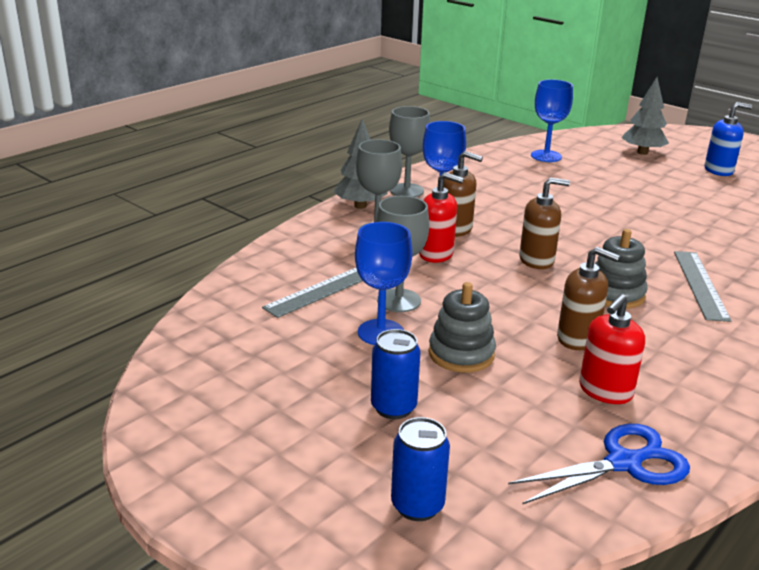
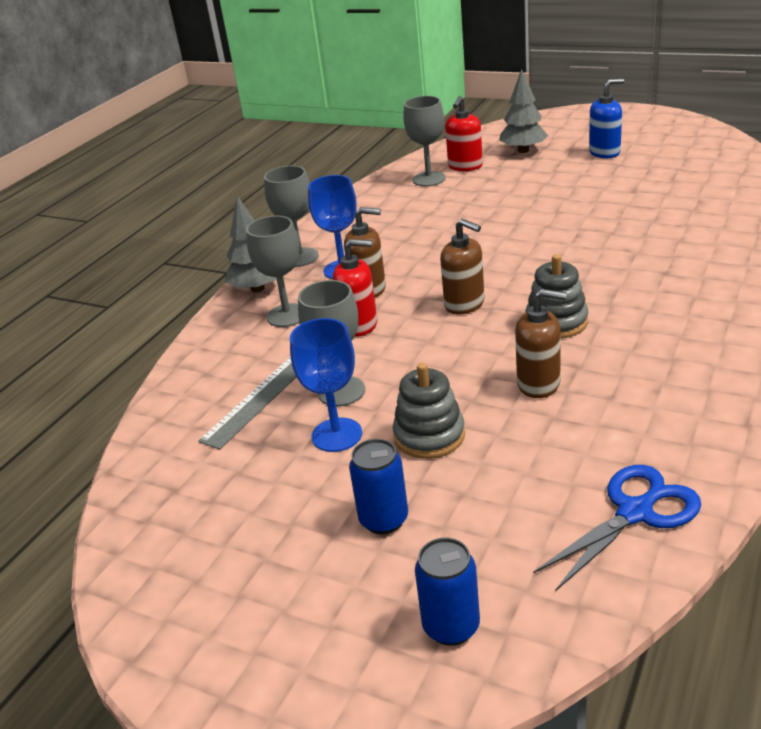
camera: 10 degrees left, 5 degrees up
brown soap dispenser [519,178,570,269] -> brown soap dispenser turned 60 degrees clockwise [440,218,485,315]
blue goblet [531,79,573,162] -> grey goblet [403,96,446,186]
red soap dispenser [579,294,645,404] -> red soap dispenser moved to [445,96,483,171]
grey ruler [674,251,731,322] -> none

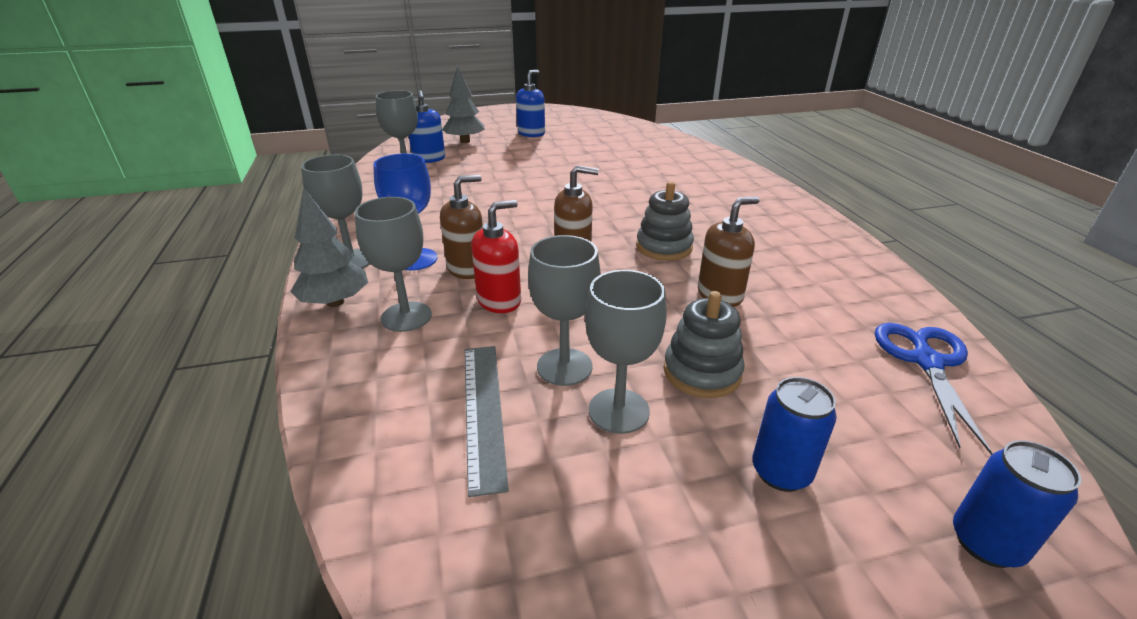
camera: 45 degrees left, 0 degrees up
blue goblet [290,318,362,452] -> grey goblet [585,270,667,434]
red soap dispenser [445,96,483,171] -> blue soap dispenser [409,90,445,163]

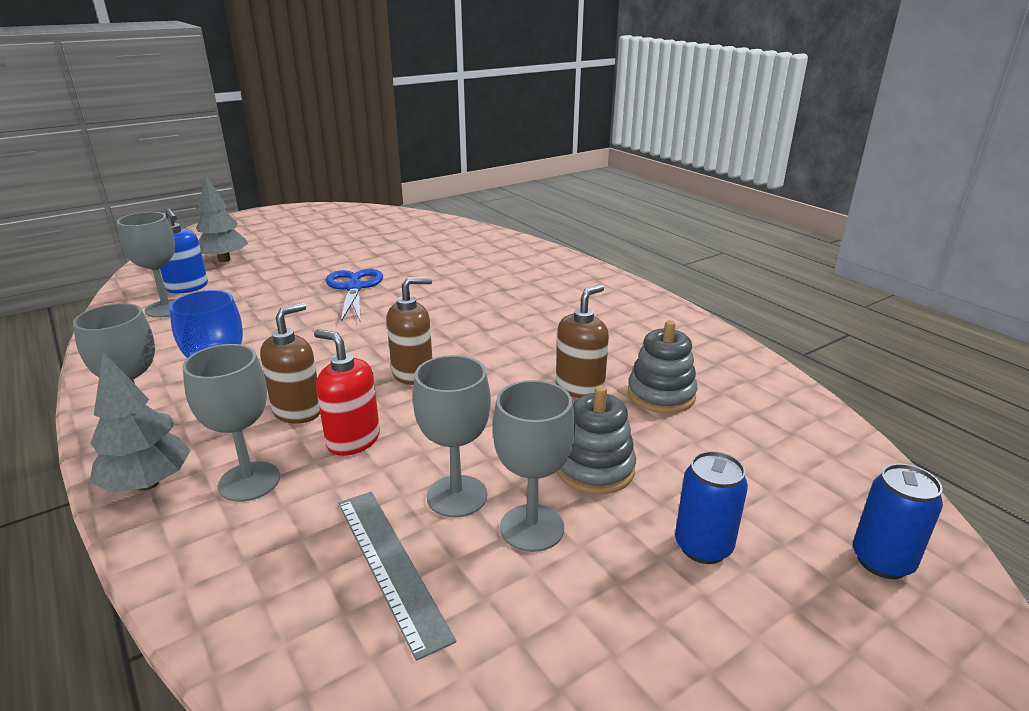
camera: 20 degrees left, 5 degrees down
red soap dispenser [471,200,521,313] -> red soap dispenser turned 90 degrees counterclockwise [314,329,380,456]
blue soap dispenser [516,70,545,137] -> none
grey stacking toy [636,181,694,261] -> grey stacking toy moved to [628,320,698,414]
blue scissors [875,323,993,455] -> blue scissors moved to [326,269,383,322]

